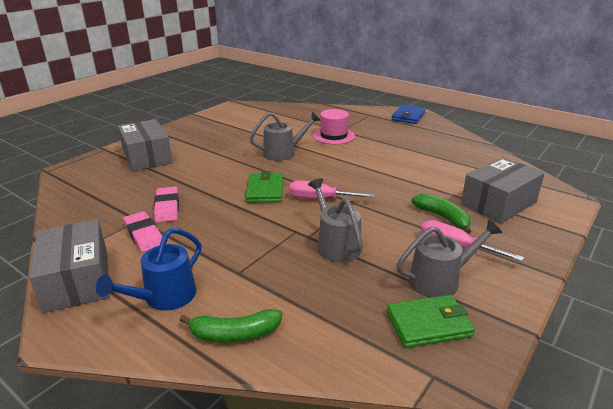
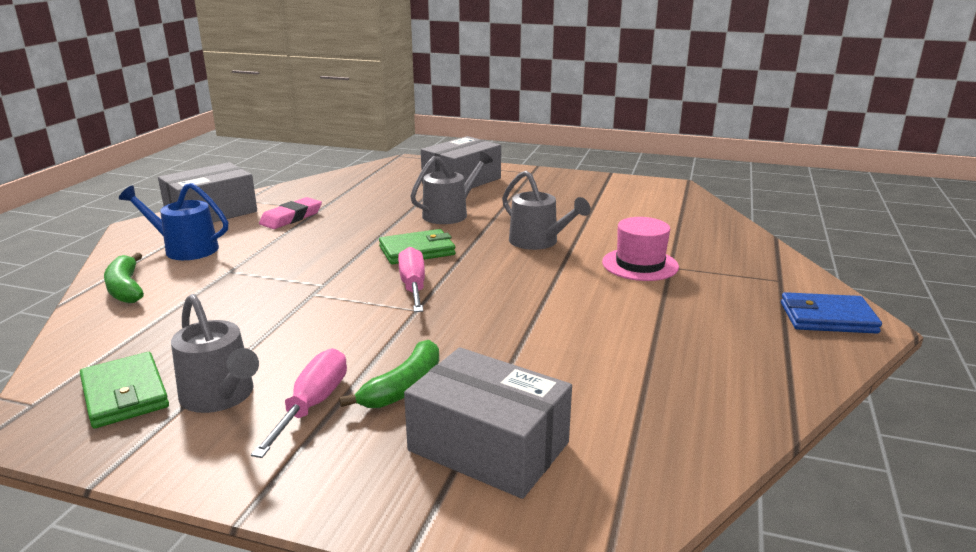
camera: 70 degrees right, 5 degrees down
pink eraser [154,186,179,223] -> none
grey watering can [308,178,363,262] -> grey watering can moved to [410,151,493,224]

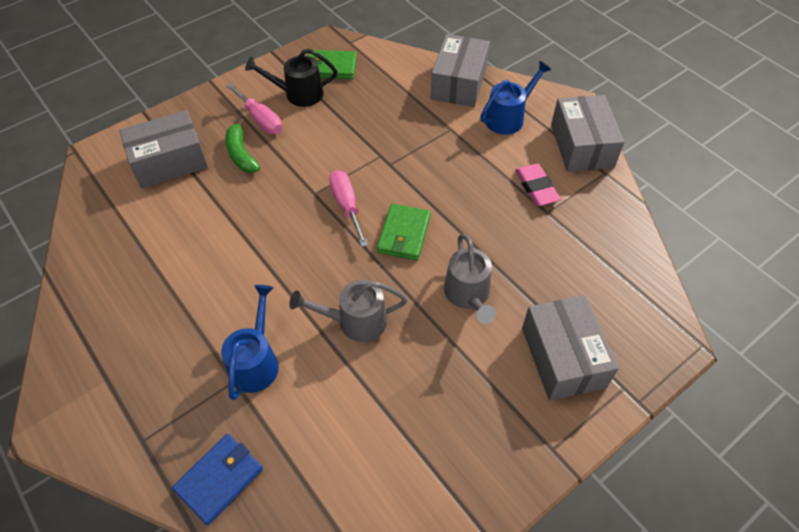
camera: 125 degrees right, 30 degrees up
green banana [104,253,144,303] -> grey box [431,34,490,107]
grey watering can [171,294,259,413] -> black watering can [245,49,337,107]
pink screwdriver [398,247,425,312] -> pink screwdriver turned 135 degrees counterclockwise [329,170,368,247]
pink hat [602,217,679,281] -> blue watering can [221,285,279,400]
blue wallet [781,292,882,334] -> blue wallet moved to [172,434,263,525]

